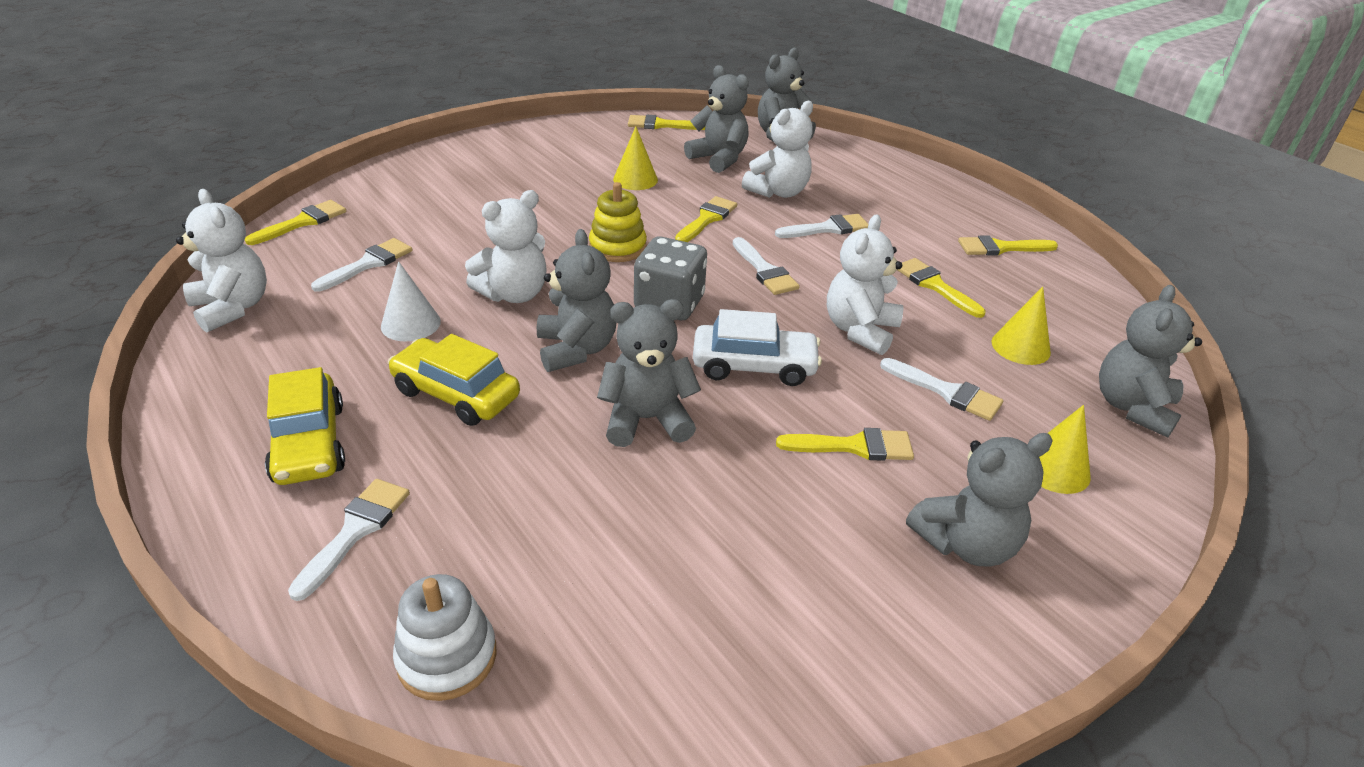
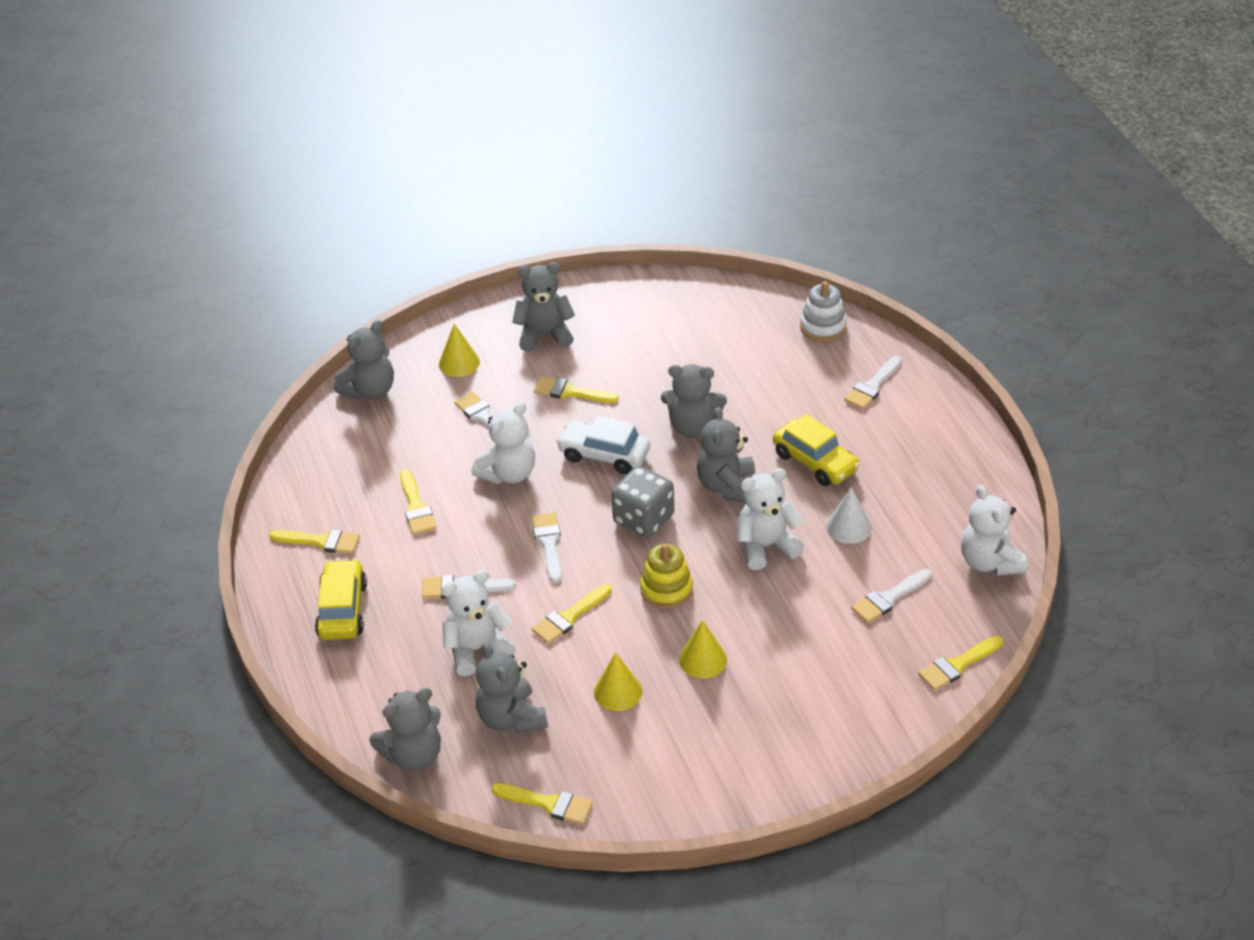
camera: 160 degrees left, 5 degrees up
yellow car [265,367,345,485] -> yellow car moved to [315,559,367,640]
yellow cone [992,287,1051,365] -> yellow cone moved to [679,620,727,679]

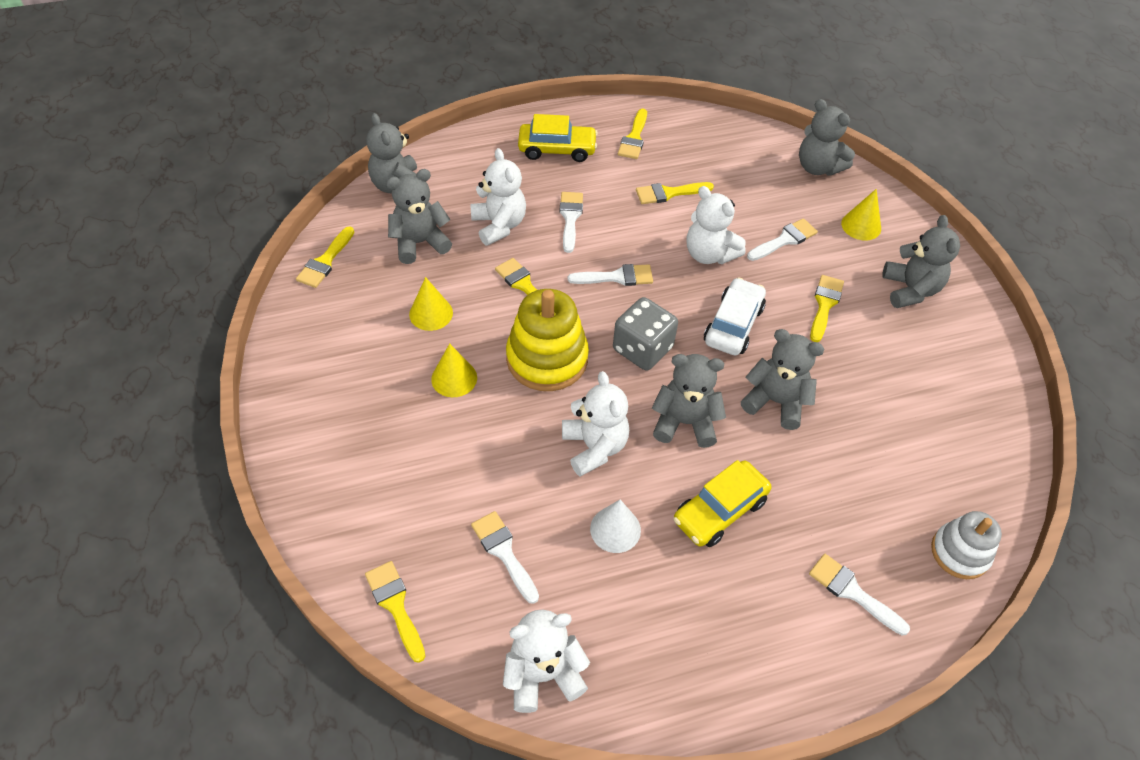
camera: 90 degrees right, 10 degrees up
yellow stacking toy [640,543,693,609] -> yellow stacking toy [506,289,589,391], size x1.61
grey teddy bear [661,364,727,438] -> grey teddy bear turned 105 degrees clockwise [741,329,825,430]

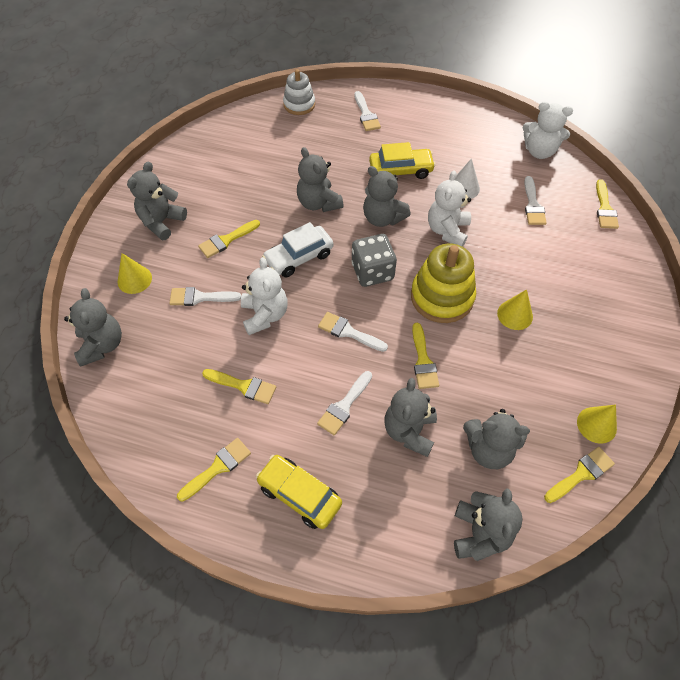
camera: 145 degrees left, 5 degrees up
yellow cone [409,277,453,331] -> yellow cone moved to [577,405,617,444]
white teddy bear [470,148,526,246] -> grey teddy bear [385,378,437,457]

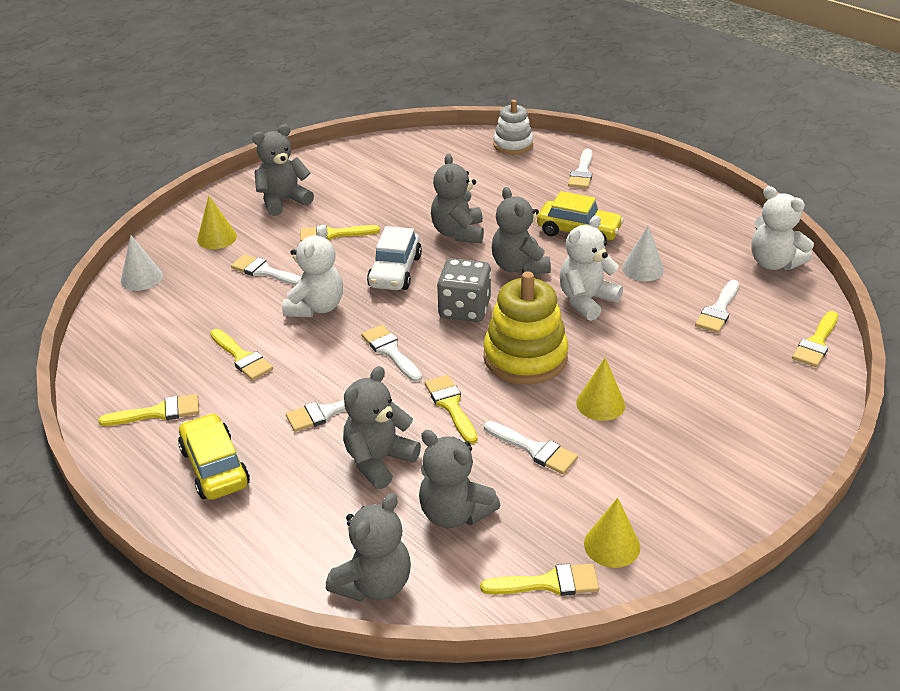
camera: 30 degrees right, 20 degrees down
grey teddy bear [64,288,122,367] -> white cone [121,235,163,291]
white car [262,222,334,277] -> white car turned 75 degrees counterclockwise [367,226,422,290]
yellow brush [412,323,439,389] -> yellow brush turned 135 degrees clockwise [425,375,478,444]
none -> white brush [484,421,578,474]

